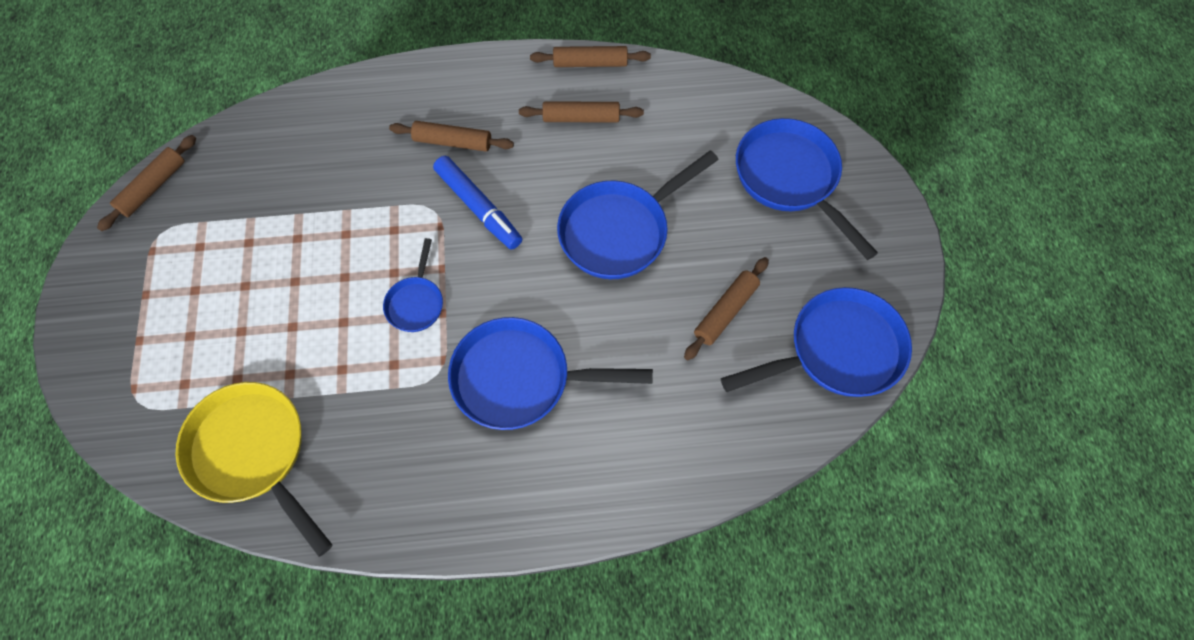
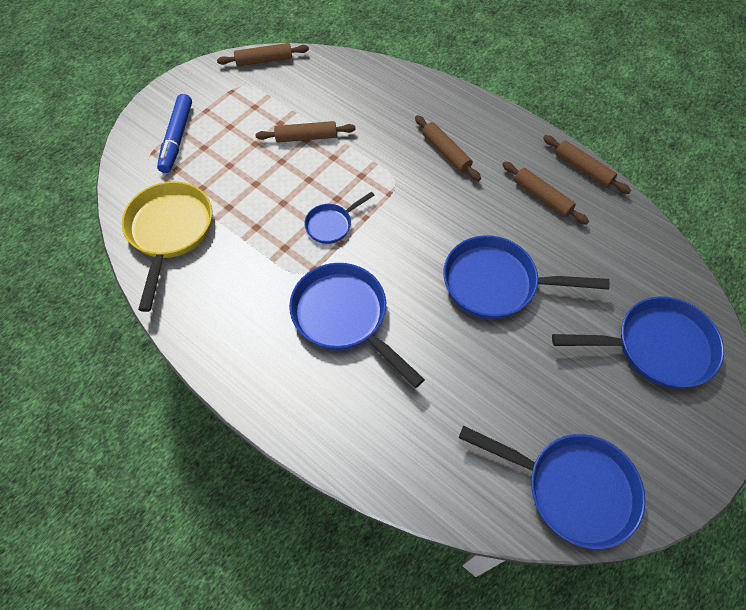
camera: 45 degrees right, 5 degrees down
blue marker [433,156,522,249] -> blue marker moved to [157,94,192,173]
brown rolling pin [684,257,769,360] -> brown rolling pin moved to [255,121,356,143]
blue pan [736,118,878,260] -> blue pan turned 75 degrees clockwise [552,296,724,388]

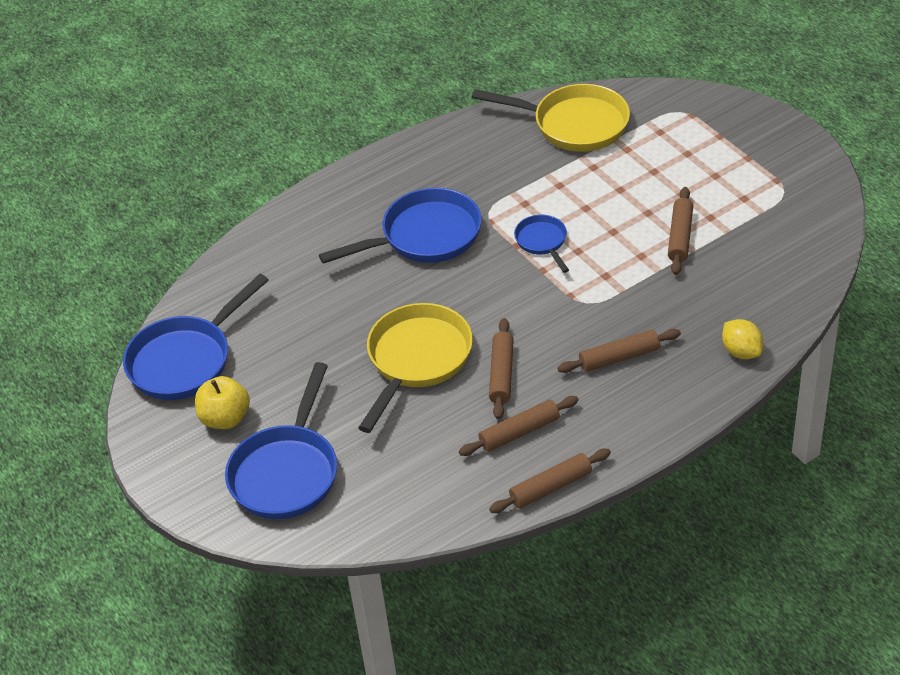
camera: 110 degrees right, 15 degrees down
blue marker [157,94,192,173] -> none
brown rolling pin [217,43,309,66] -> brown rolling pin moved to [489,318,514,419]
blue pan [443,235,610,319] -> yellow pan [358,303,473,433]
none -> yellow apple [195,376,250,429]
none -> yellow lemon [722,319,763,359]

